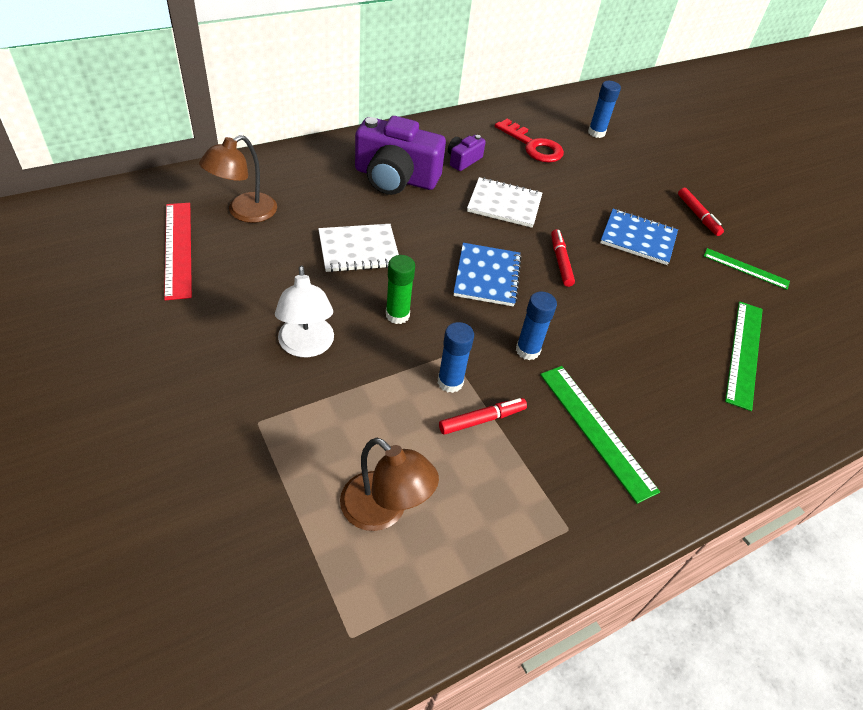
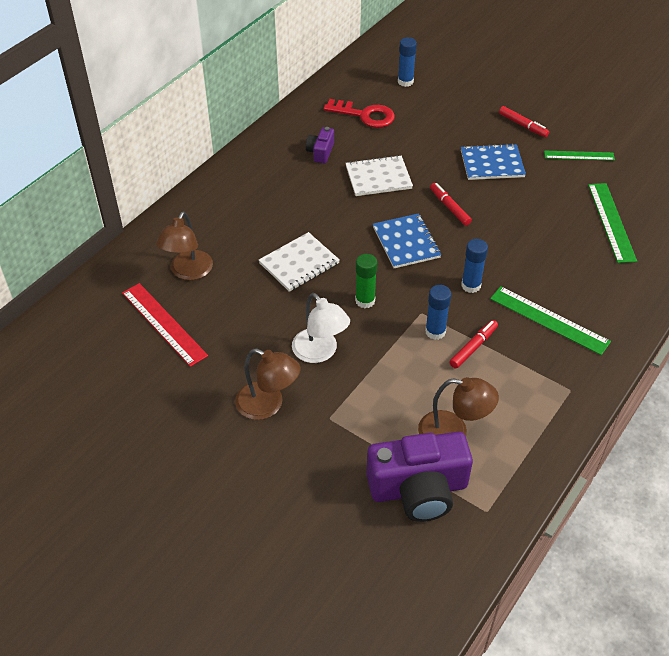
camera: 20 degrees left, 0 degrees up
purple camera [355,116,446,195] -> purple camera moved to [367,432,473,522]
none -> brown lamp [235,349,300,420]

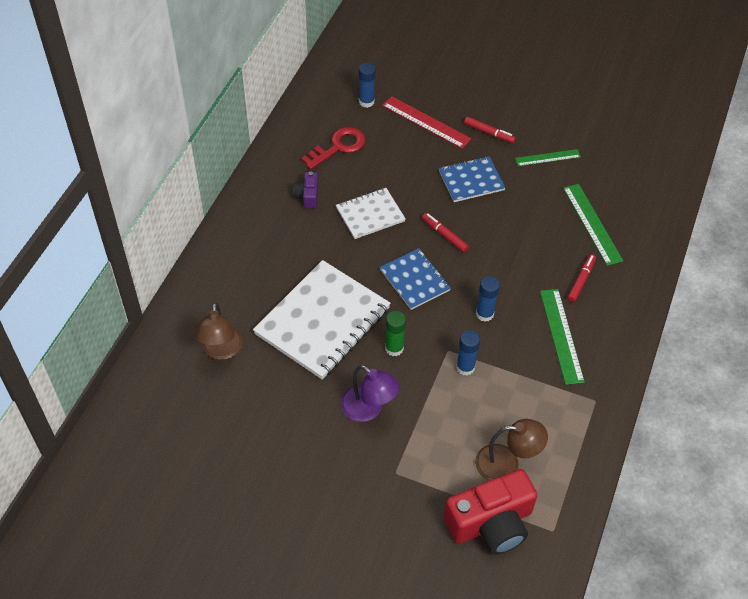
camera: 15 degrees left, 5 degrees up
red ruler [122,283,208,367] -> red ruler moved to [382,96,471,149]
brown lamp [235,349,300,420] -> none
white notebook [259,232,340,292] -> white notebook [253,260,391,380], size x1.82
white lamp [292,293,350,363] -> purple lamp [341,365,400,422]
red key [324,99,395,128] -> red key turned 45 degrees counterclockwise [301,127,366,170]
purple camera [367,432,473,522] -> red camera [444,469,538,555]
red marker [450,320,498,368] -> red marker moved to [567,254,596,302]
green ruler [490,286,611,355] -> green ruler turned 60 degrees clockwise [540,289,585,385]

